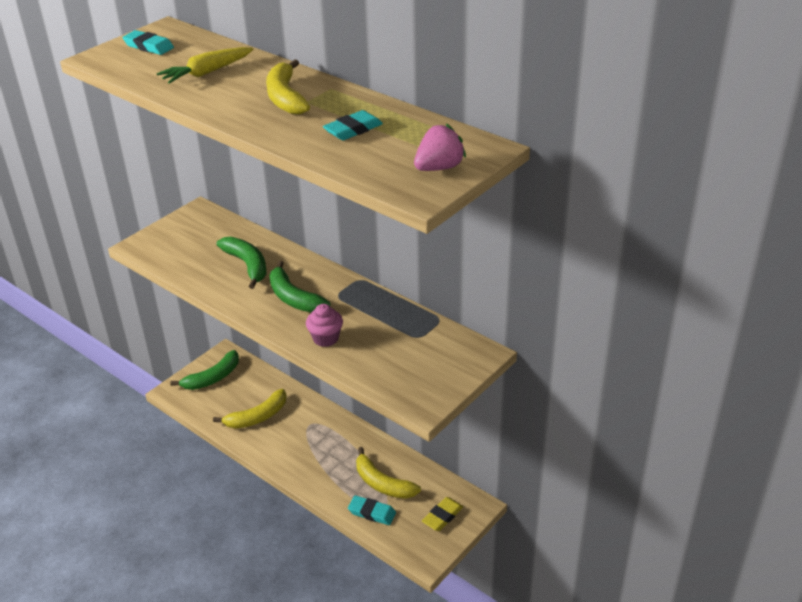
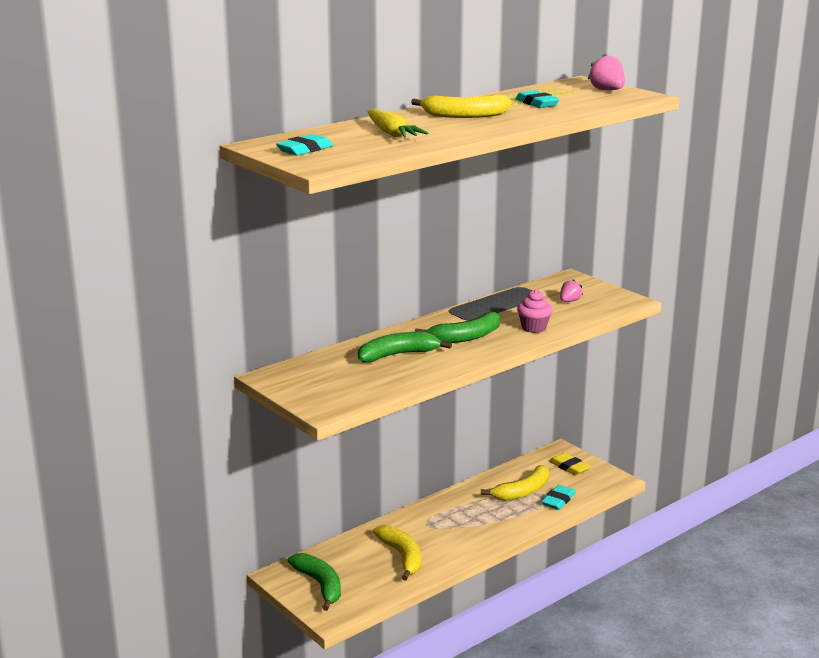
camera: 80 degrees left, 15 degrees down
none -> pink strawberry [560,279,583,302]

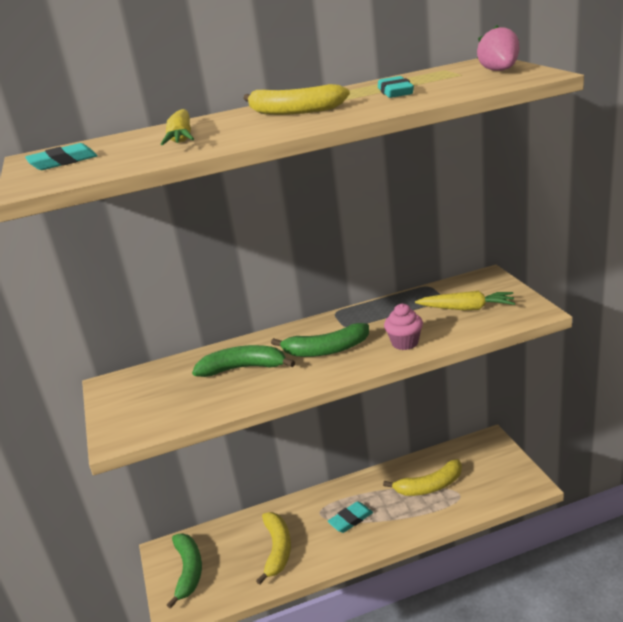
camera: 25 degrees right, 5 degrees up
turquoise eraser [541,485,576,510] -> turquoise eraser moved to [327,501,373,533]
yellow eraser [549,453,591,476] -> none
pink strawberry [560,279,583,302] -> yellow carrot [415,291,515,310]

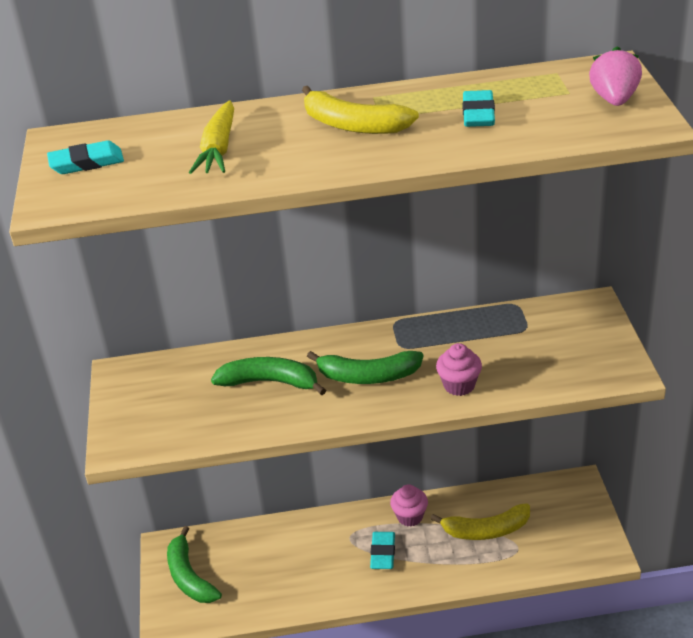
camera: 10 degrees right, 10 degrees up
green banana [167,533,202,609] -> green banana turned 150 degrees clockwise [167,526,222,603]
yellow banana [256,512,291,585] -> none
turquoise eraser [327,501,373,533] -> turquoise eraser turned 60 degrees counterclockwise [370,532,395,569]
yellow carrot [415,291,515,310] -> none
none -> pink cupcake [390,484,428,527]

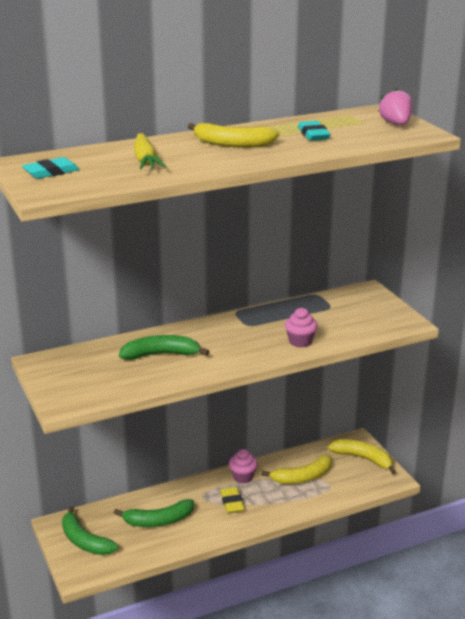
camera: 20 degrees left, 10 degrees down
green banana [307,351,424,384] -> green banana moved to [114,499,194,527]
turquoise eraser [370,532,395,569] -> yellow eraser [220,487,245,513]
none -> yellow banana [328,439,396,474]

